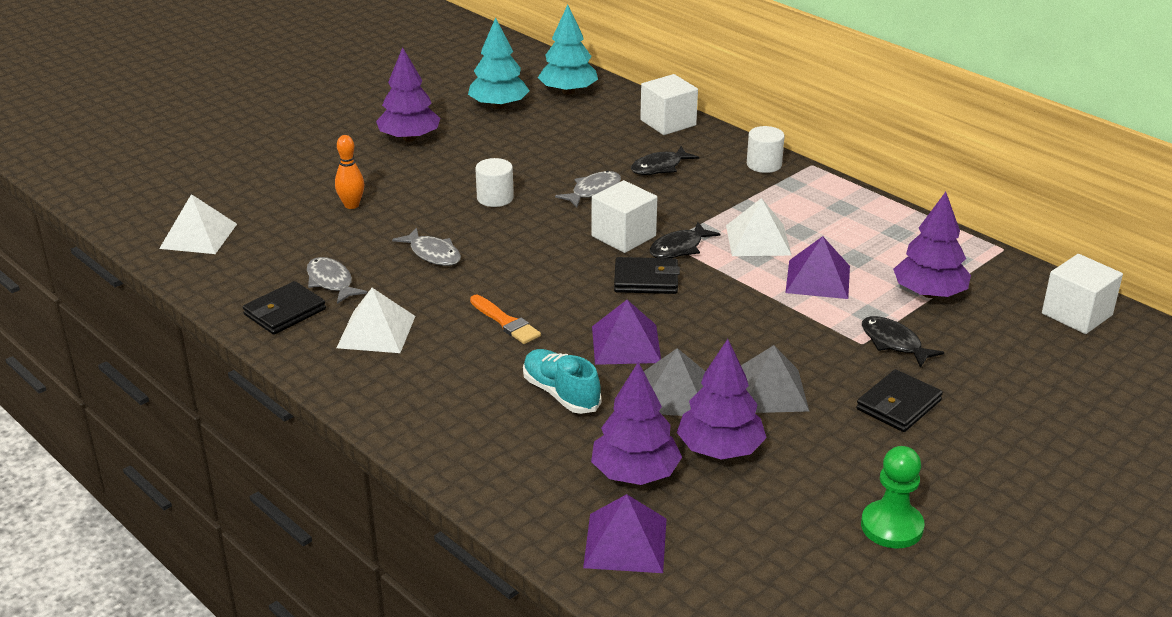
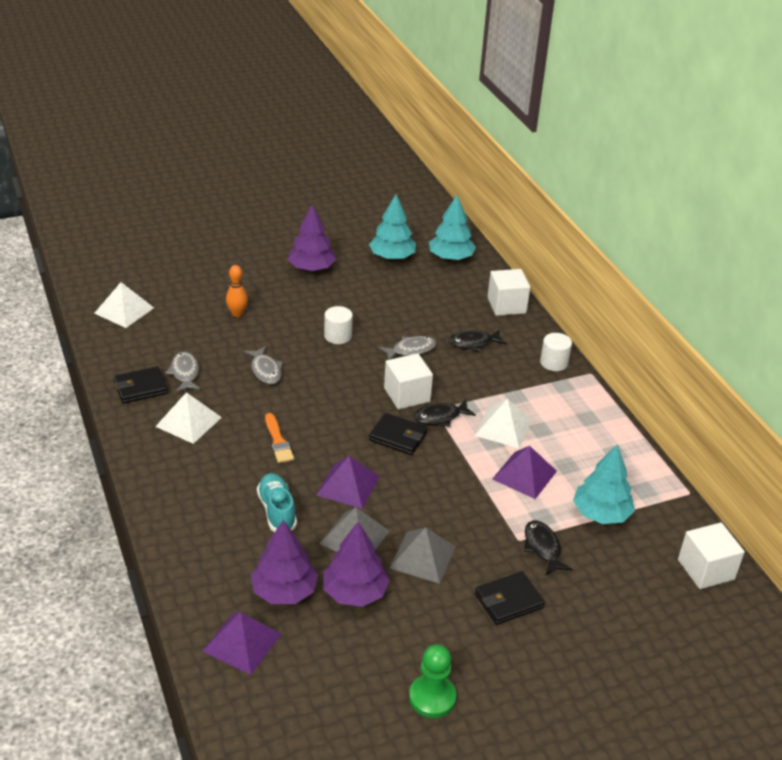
camera: 20 degrees right, 5 degrees up
purple tree [893,192,971,298] -> turquoise tree [573,445,635,524]

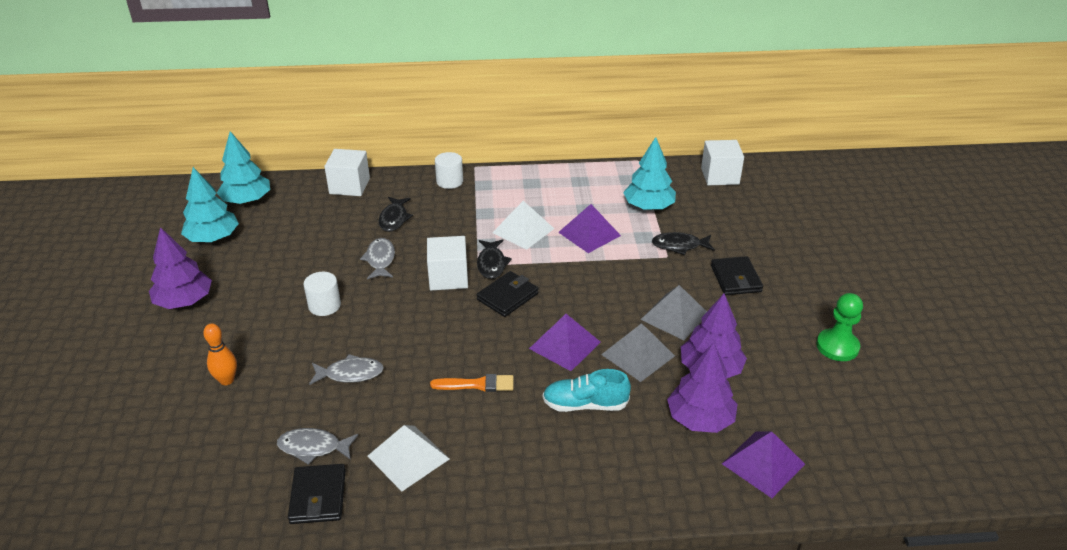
camera: 70 degrees left, 0 degrees up
white pyramid [94,282,154,328] -> none

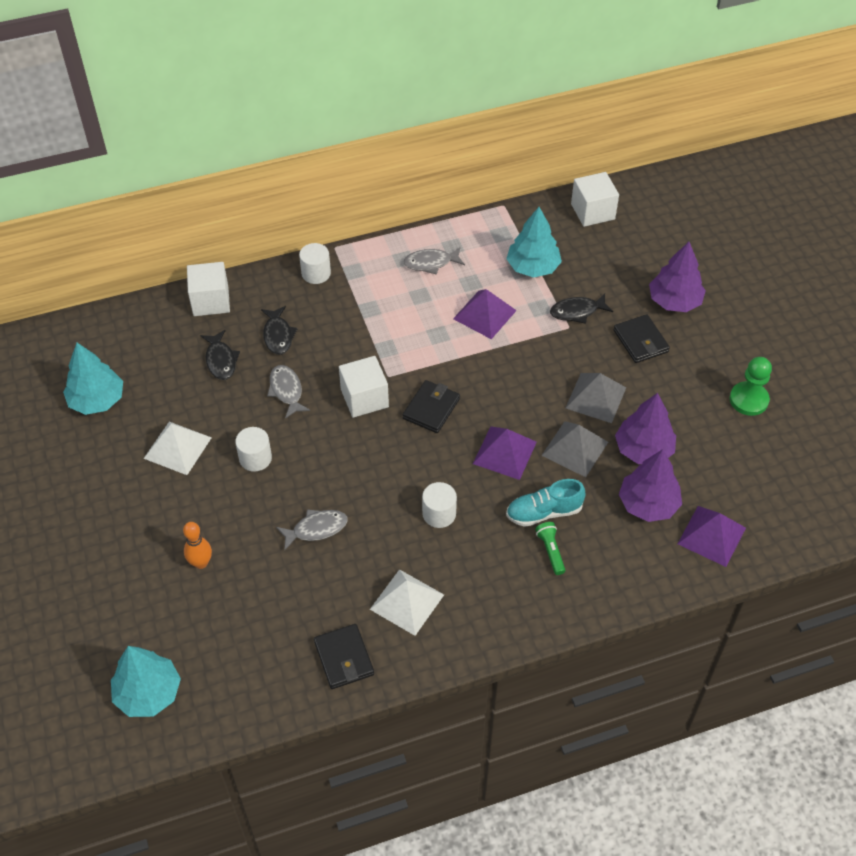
camera: 15 degrees left, 15 degrees up
purple tree [149,227,212,309] -> purple tree moved to [649,242,706,312]
turquoise tree [217,131,270,204] -> turquoise tree moved to [111,646,181,717]
grey fish [277,428,358,465] -> grey fish moved to [403,247,465,275]
orange brush [430,374,514,392] -> white cylinder [422,482,457,528]
black fish [477,239,512,279] -> black fish moved to [200,330,240,380]
white pyramid [492,201,554,250] -> white pyramid moved to [143,422,212,475]
none -> green flashlight [535,522,565,575]

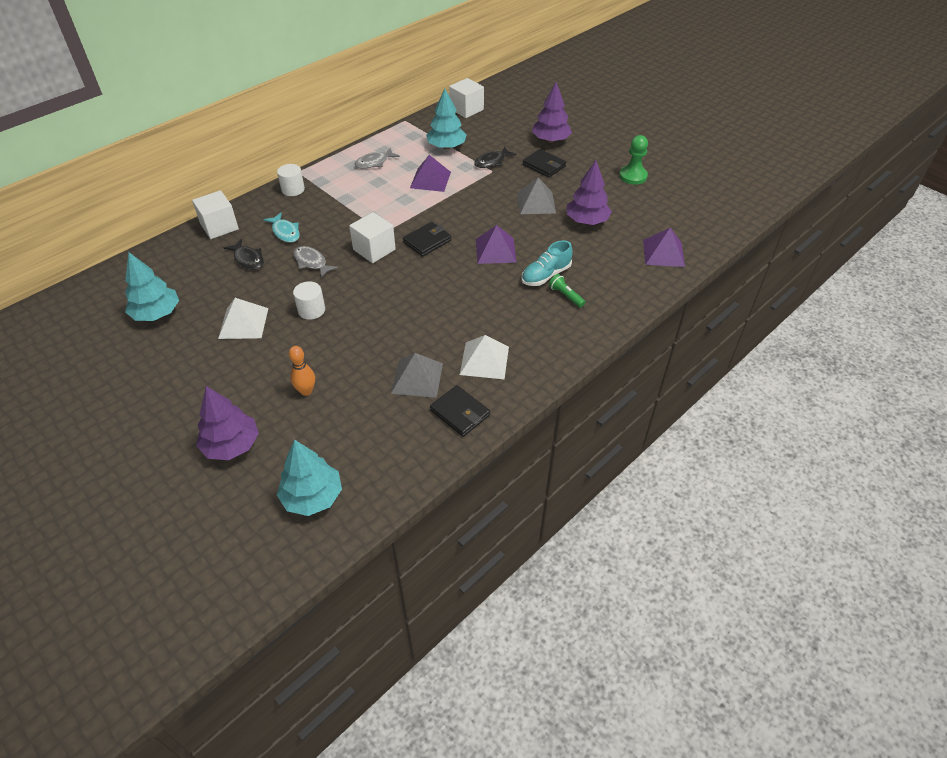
camera: 25 degrees left, 5 degrees down
black fish [261,306,298,355] -> turquoise fish [263,212,300,243]
grey fish [276,509,348,551] -> none
black wallet [403,380,460,433] -> black wallet turned 45 degrees clockwise [403,222,452,257]
white cylinder [422,482,457,528] -> none
grey pyramid [541,421,608,477] -> grey pyramid moved to [391,353,443,398]
purple tree [619,449,682,522] -> purple tree moved to [196,386,259,460]

